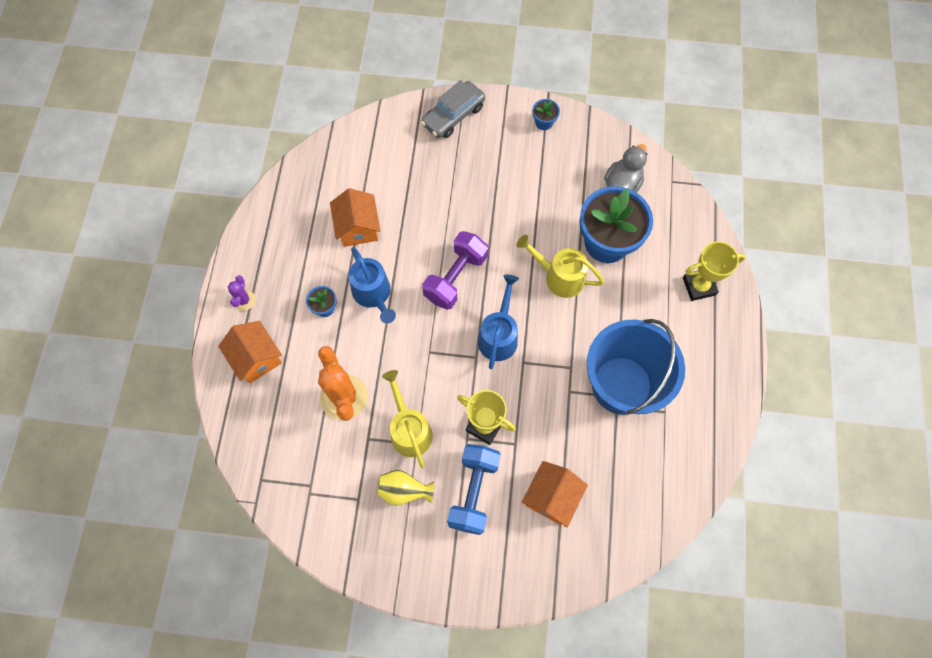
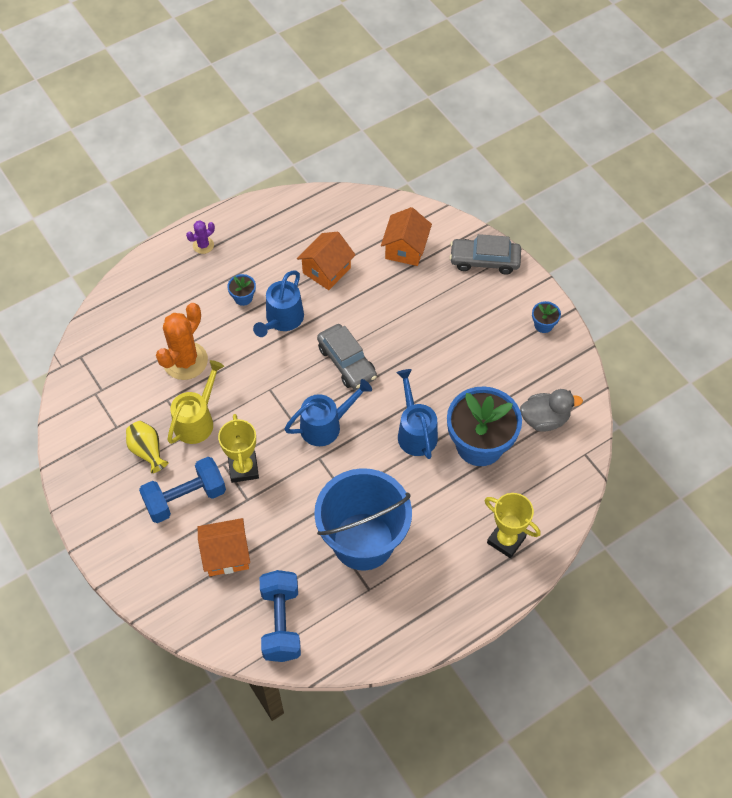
camera: 50 degrees right, 10 degrees down
orange house [218,321,282,383] -> orange house moved to [381,207,432,266]
purple dumbbell [422,231,488,310] -> grey car [317,324,377,390]
yellow watering can [516,235,604,298] -> blue watering can [396,369,438,459]
none -> blue dumbbell [260,570,301,662]

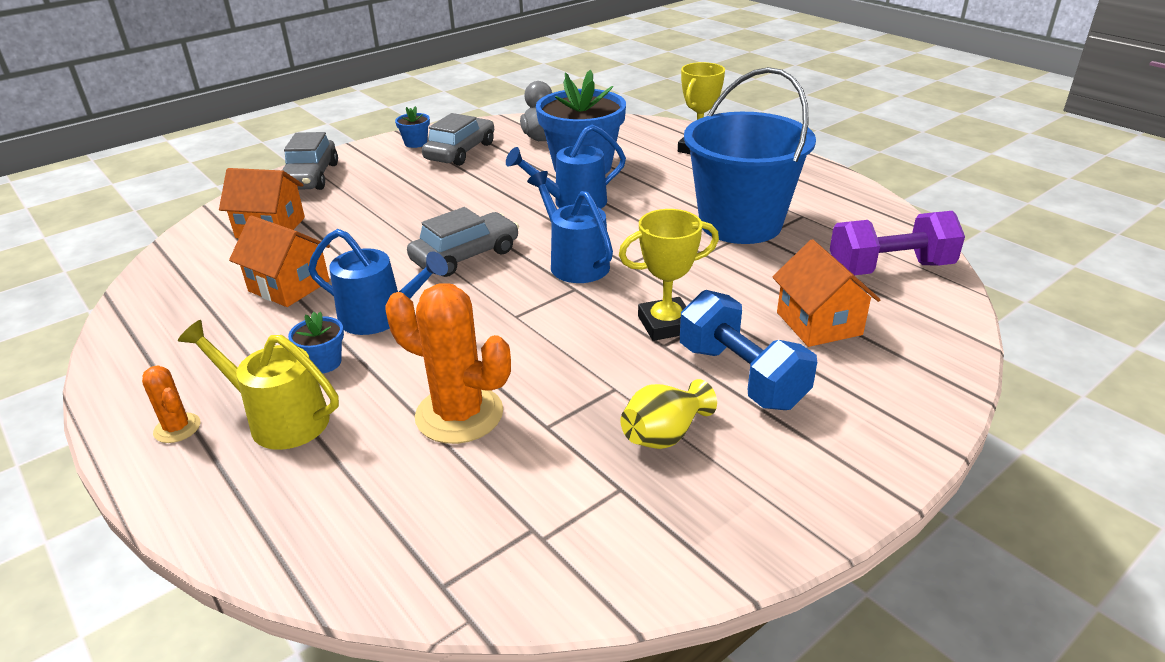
camera: 95 degrees left, 25 degrees down
yellow watering can [167,360,224,444] -> yellow watering can moved to [178,320,339,450]
purple cactus [186,220,215,254] -> orange cactus [142,366,200,443]
blue dumbbell [260,570,301,662] -> purple dumbbell [830,211,965,275]
none -> grey car [422,113,494,166]

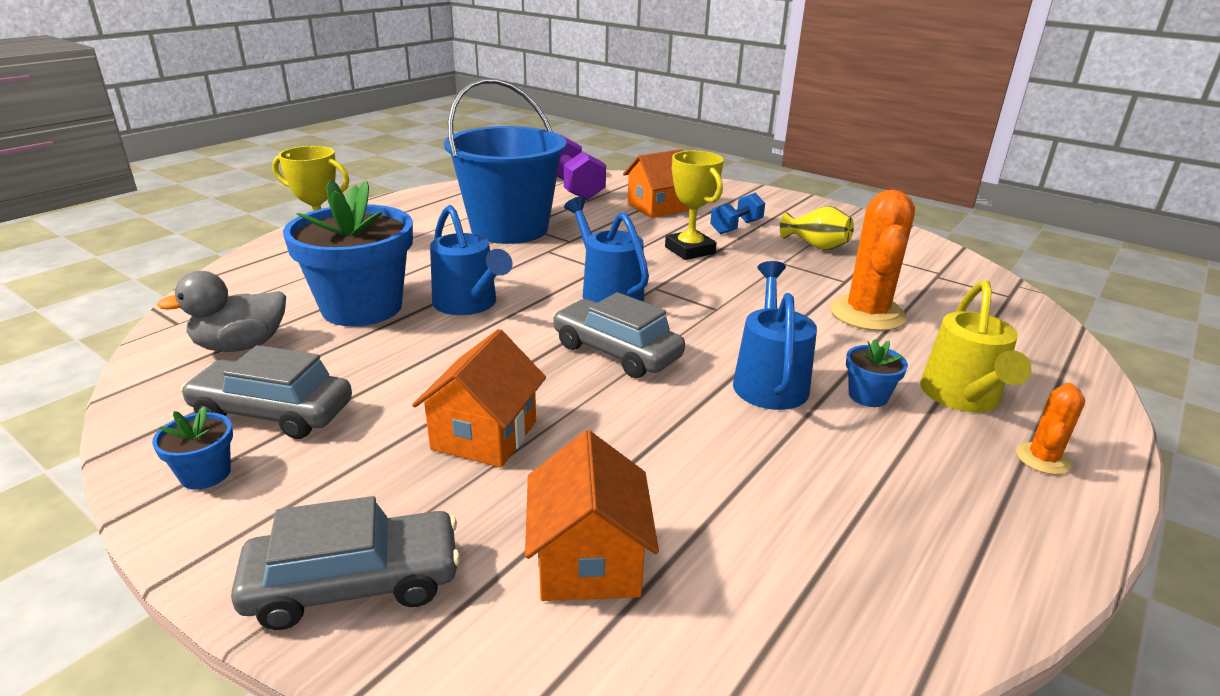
camera: 105 degrees left, 5 degrees down
orange house [229,215,330,307] -> orange house moved to [412,329,546,468]
blue watering can [527,171,613,283] -> blue watering can turned 105 degrees clockwise [564,197,649,303]
blue dumbbell [680,290,817,410] -> blue dumbbell [710,193,765,234], size x0.62

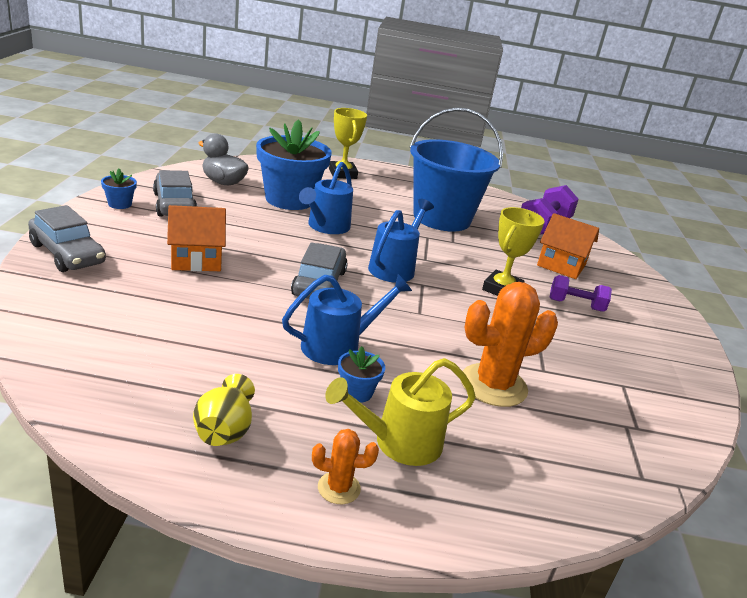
camera: 55 degrees right, 0 degrees up
orange house [525,430,659,601] -> none
blue dumbbell [710,193,765,234] -> purple dumbbell [550,275,612,311]
yellow vase [780,206,854,250] -> yellow vase moved to [193,374,255,446]

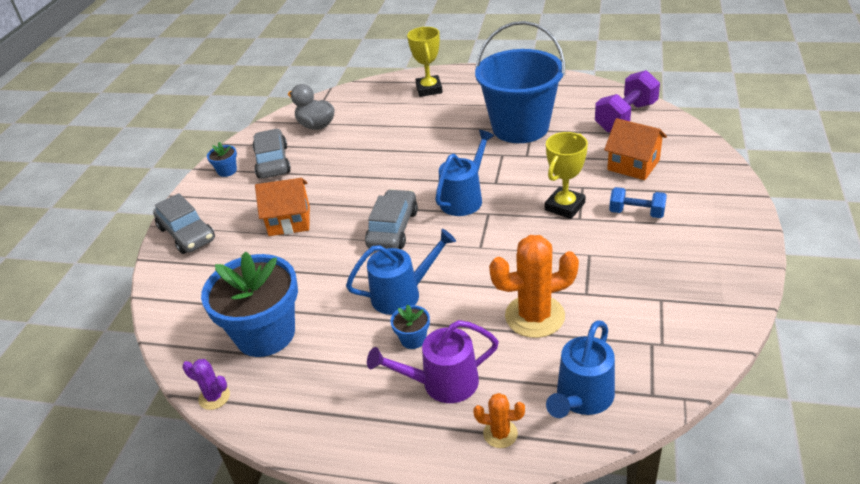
camera: 15 degrees right, 10 degrees up
yellow vase [193,374,255,446] -> none
blue flower pot [256,119,332,210] -> blue flower pot moved to [201,252,298,357]
blue watering can [299,162,353,234] -> blue watering can moved to [546,320,615,418]
orange cactus [312,429,379,504] -> orange cactus moved to [473,393,525,448]
yellow watering can [325,358,476,466] -> purple watering can [367,320,499,403]
purple dumbbell [550,275,612,311] -> blue dumbbell [609,187,667,218]
none -> purple cactus [182,359,230,410]

